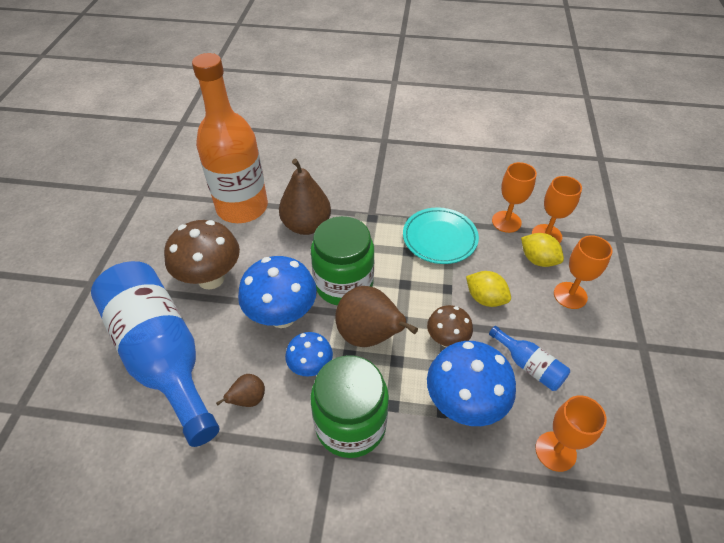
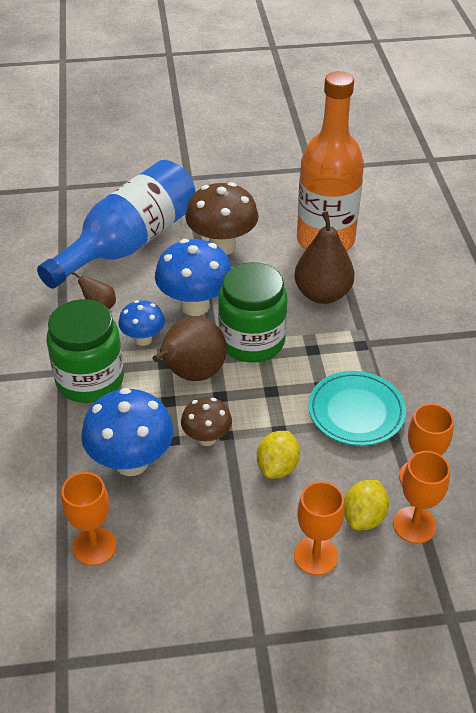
camera: 75 degrees right, 5 degrees down
blue bottle [489,326,570,391] -> none

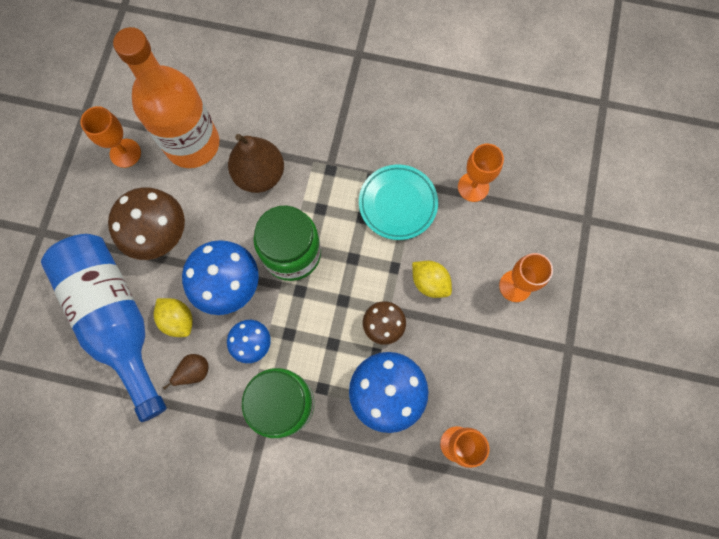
camera: 70 degrees left, 30 degrees up
brown pear [152,316,227,381] -> none
yellow lemon [344,480,389,530] -> yellow lemon moved to [154,298,193,337]
orange goblet [393,451,450,544] -> orange goblet moved to [80,106,141,168]

